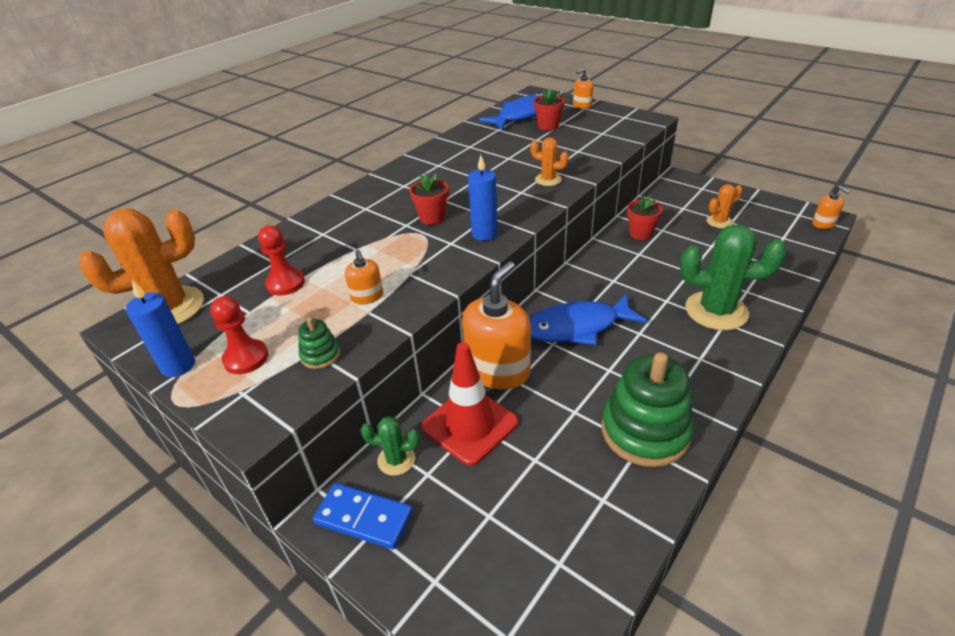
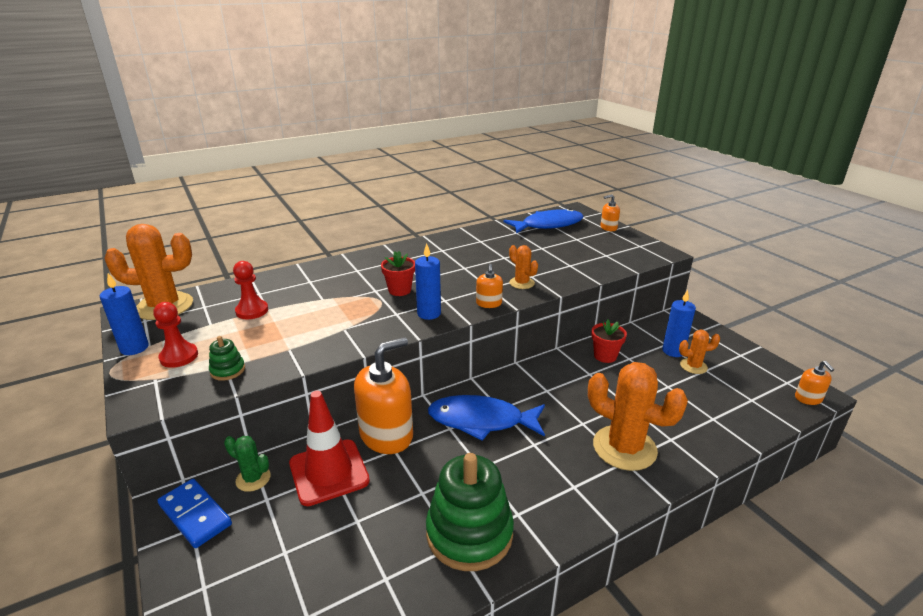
camera: 20 degrees right, 10 degrees down
orange soap dispenser [345,249,383,304] -> orange soap dispenser moved to [476,264,503,308]
red flower pot [534,88,565,131] -> none
green cactus [680,224,787,330] -> orange cactus [588,362,688,471]
none -> blue candle [662,290,696,357]

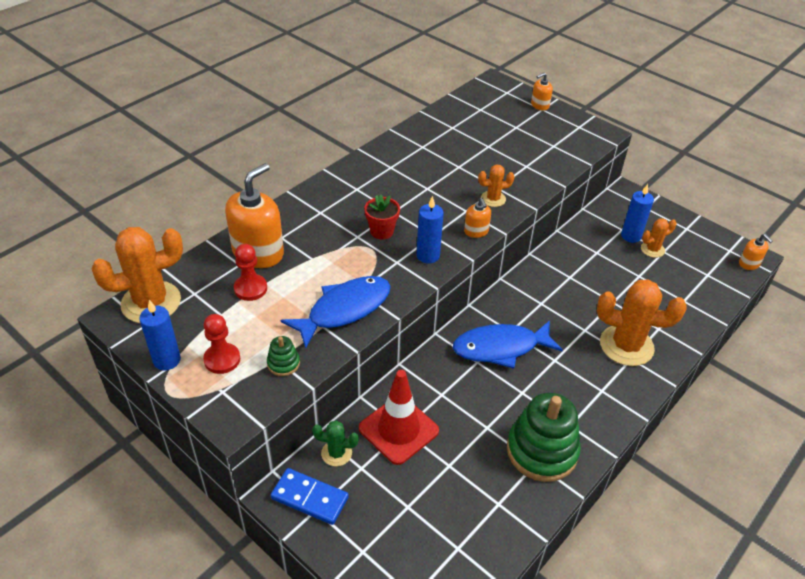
camera: 20 degrees left, 15 degrees up
orange soap dispenser [354,337,413,454] -> orange soap dispenser moved to [225,163,284,268]
blue fish [504,209,584,233] -> blue fish moved to [281,276,391,348]
orange cactus [509,245,538,289] -> orange cactus turned 45 degrees counterclockwise [478,164,515,207]
red flower pot [591,319,627,363] -> none

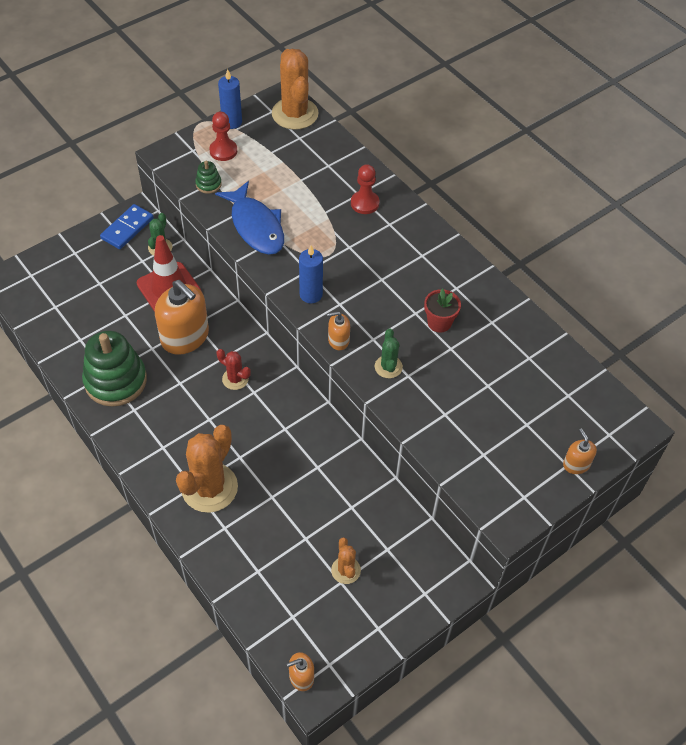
camera: 100 degrees right, 10 degrees up
orange soap dispenser [225,163,284,268] -> orange soap dispenser moved to [155,280,209,355]
red pawn [234,244,267,301] -> red pawn moved to [351,164,380,214]
red flower pot [364,194,400,239] -> red flower pot moved to [424,288,461,333]
blue fish [453,320,563,368] -> red cactus [217,349,251,390]
orange cactus [478,164,515,207] -> green cactus [375,328,403,378]
blue candle [621,184,654,243] -> none

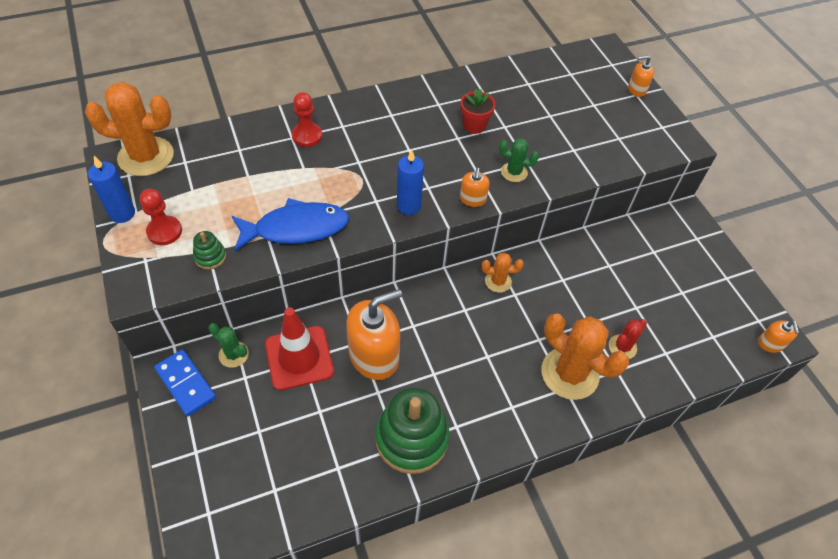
camera: 75 degrees left, 0 degrees up
red cactus [217,349,251,390] -> red cactus moved to [609,319,647,359]
orange cactus [331,537,361,584] -> orange cactus moved to [482,252,524,293]

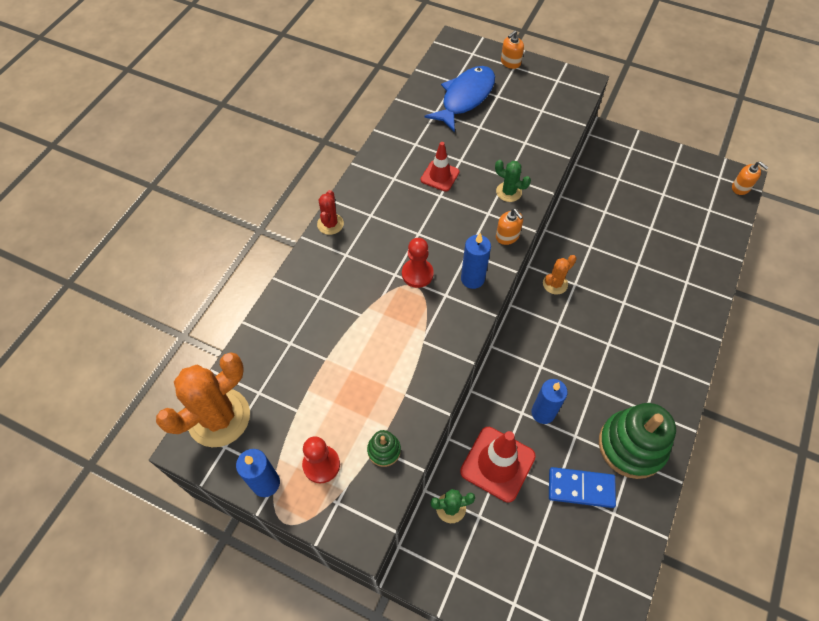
camera: 40 degrees left, 5 degrees up
blue domino [154,349,216,416] -> blue domino moved to [549,467,616,508]
blue fish [232,198,349,251] -> blue fish moved to [425,66,495,132]
red pawn [292,92,322,147] -> red pawn moved to [402,238,434,288]
orange soap dispenser [346,289,402,380] -> blue candle [531,379,568,424]
red flower pot [460,89,495,134] -> red traffic cone [421,142,460,192]
green cactus [499,138,539,182] -> green cactus turned 60 degrees clockwise [495,160,531,202]
orange cactus [542,313,629,400] -> none
red cactus [609,319,647,359] -> red cactus moved to [317,190,344,235]

